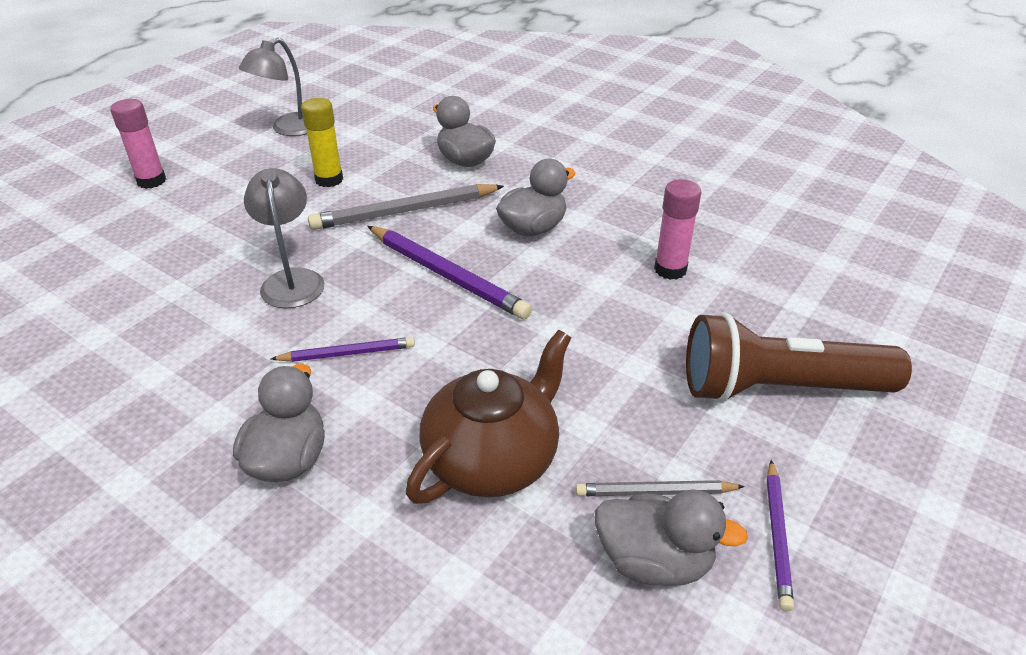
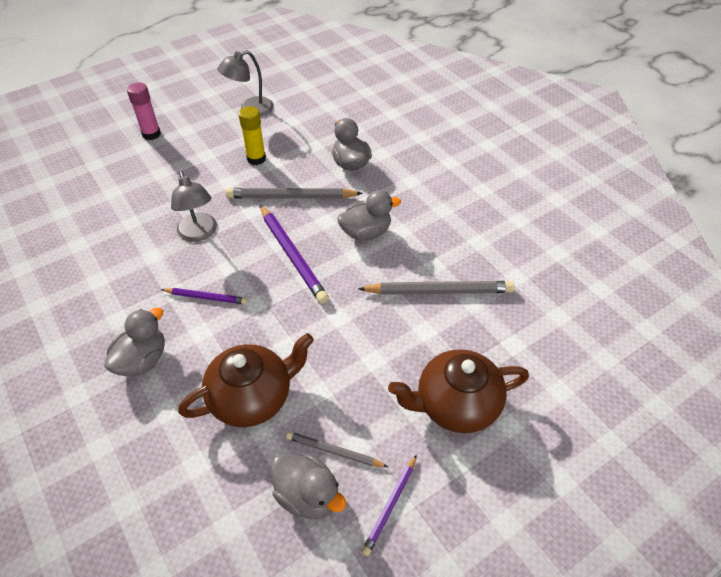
camera: 20 degrees right, 10 degrees up
grey lamp [244,168,324,308] -> grey lamp turned 150 degrees clockwise [171,171,217,242]
pink glue stick [654,179,701,280] -> grey pencil [358,281,515,295]
brown flashlight [686,313,912,403] -> brown teapot [388,349,529,433]

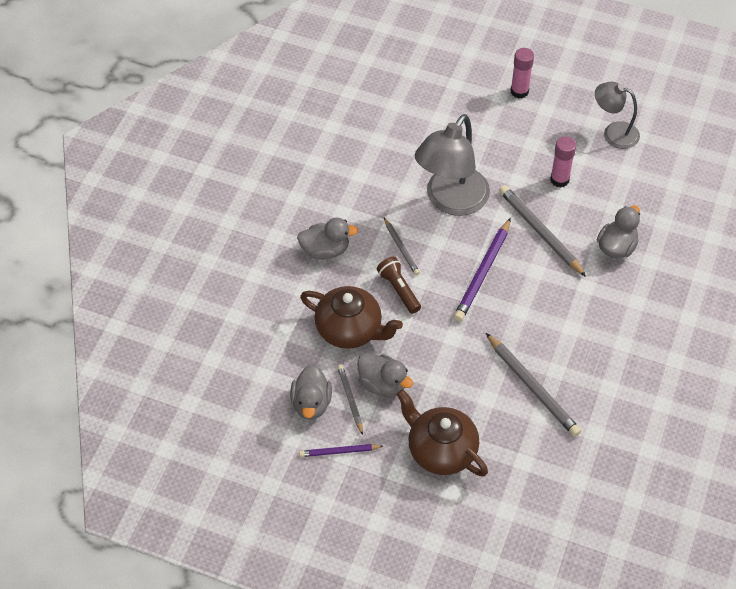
camera: 55 degrees right, 5 degrees up
purple pencil [161,288,248,304] -> grey pencil [384,217,420,275]
grey lamp [171,171,217,242] -> grey lamp [415,114,490,216], size x1.72
yellow glue stick [239,106,266,165] -> pink glue stick [550,136,576,188]
grey duck [337,190,401,240] -> grey duck moved to [357,353,413,397]
none -> brown flashlight [377,257,421,314]

